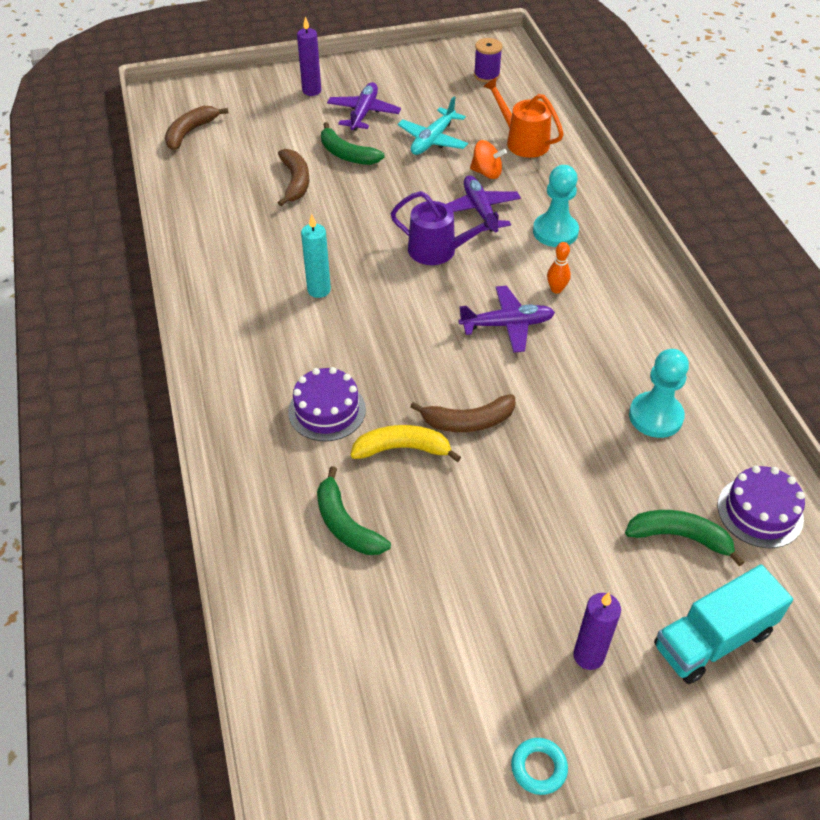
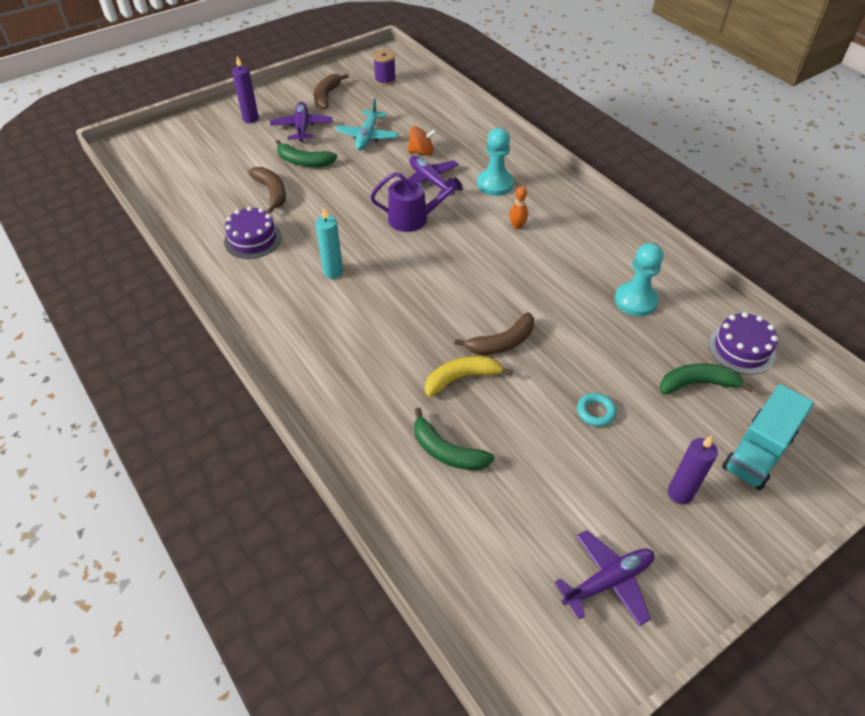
camera: 20 degrees left, 0 degrees up
brown banana [165,106,228,150] -> brown banana moved to [314,74,349,110]
purple cake [288,367,366,441] -> purple cake moved to [224,206,282,259]
purple plane [459,286,555,353] -> purple plane moved to [555,530,655,626]
orange watering can [483,78,564,158] -> none
turquoise ring [511,738,568,795] -> turquoise ring moved to [577,393,617,427]

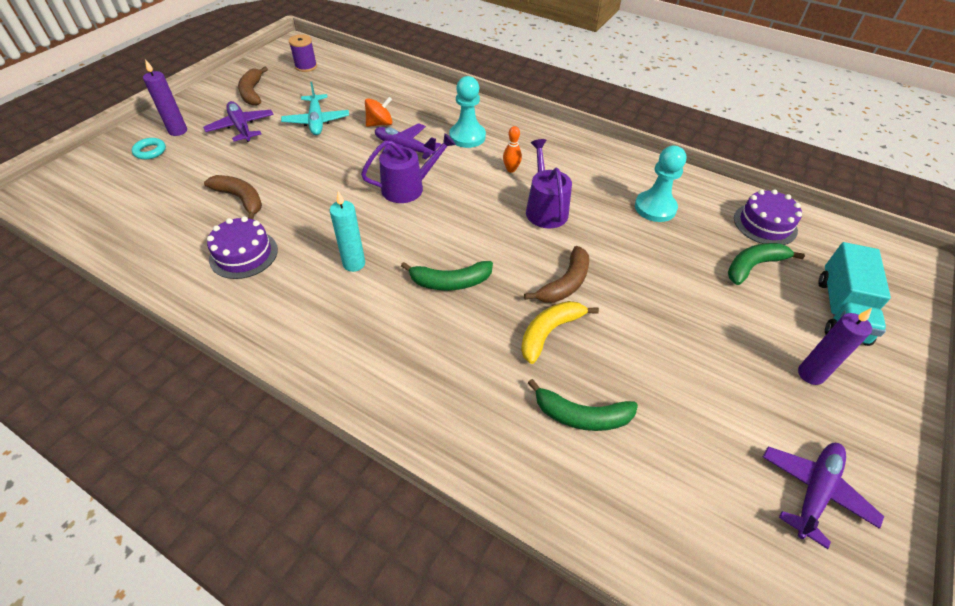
camera: 25 degrees left, 0 degrees up
green banana [276,140,338,167] -> green banana moved to [401,261,493,290]
turquoise ring [577,393,617,427] -> turquoise ring moved to [132,138,166,159]
none -> purple watering can [526,139,572,228]

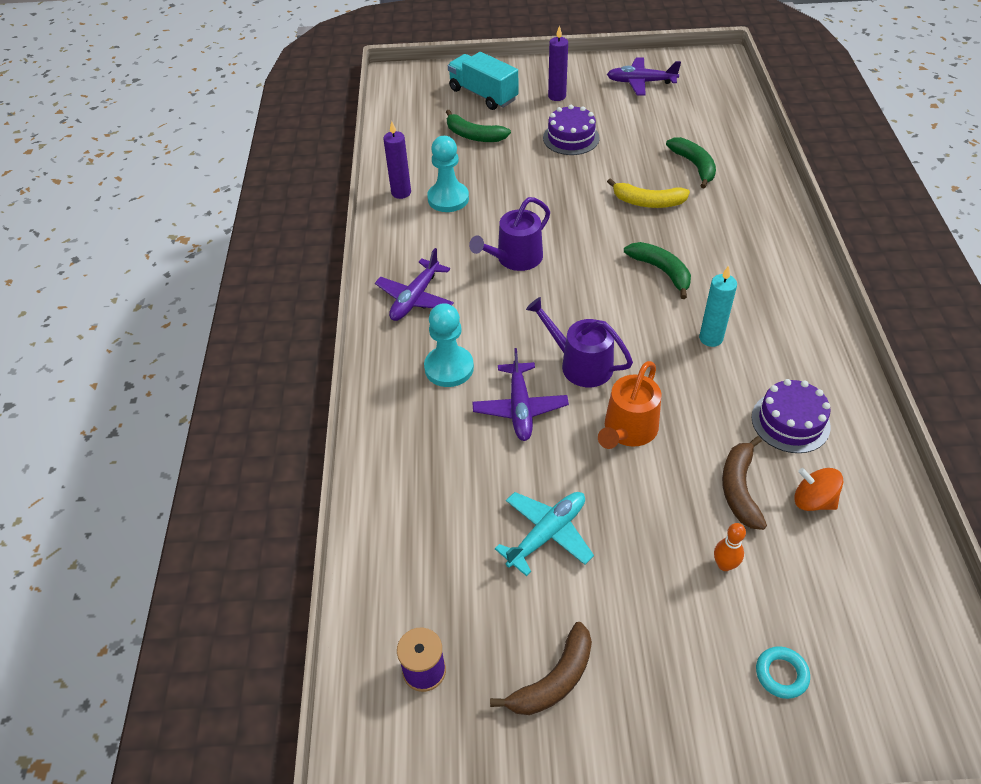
camera: 120 degrees left, 0 degrees up
purple candle [143,59,187,136] -> purple candle moved to [383,121,411,199]
purple plane [203,101,274,142] -> purple plane moved to [375,248,454,321]
orange spinning top [365,97,392,127] -> orange spinning top moved to [794,468,843,511]
orange bowling pin [503,126,522,173] -> orange bowling pin moved to [714,523,746,571]
brown banana [524,246,589,303] -> none
purple cake [734,189,802,245] -> purple cake moved to [543,105,600,155]
turquoise truck [818,242,891,346] -> turquoise truck turned 120 degrees counterclockwise [448,52,518,110]
none -> orange watering can [598,361,662,449]

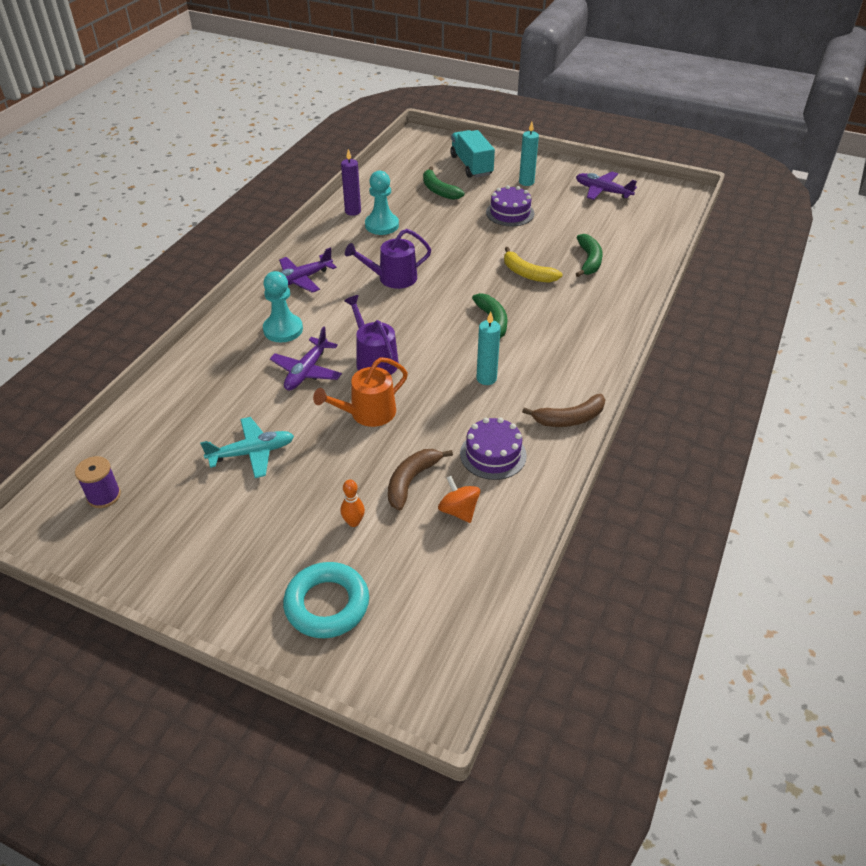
camera: 25 degrees right, 5 degrees down
brown banana [490,622,592,715] -> brown banana moved to [522,394,605,427]
purple candle [548,26,568,101] -> turquoise candle [519,122,539,186]
turquoise ring [756,646,810,699] -> turquoise ring [283,562,369,638], size x1.95

